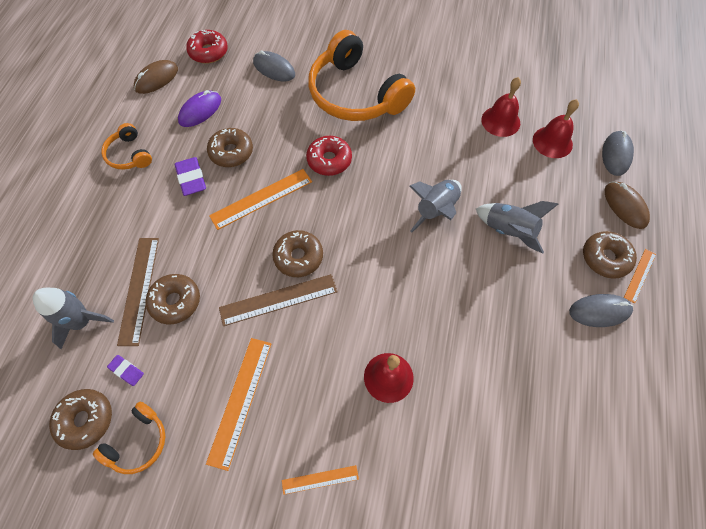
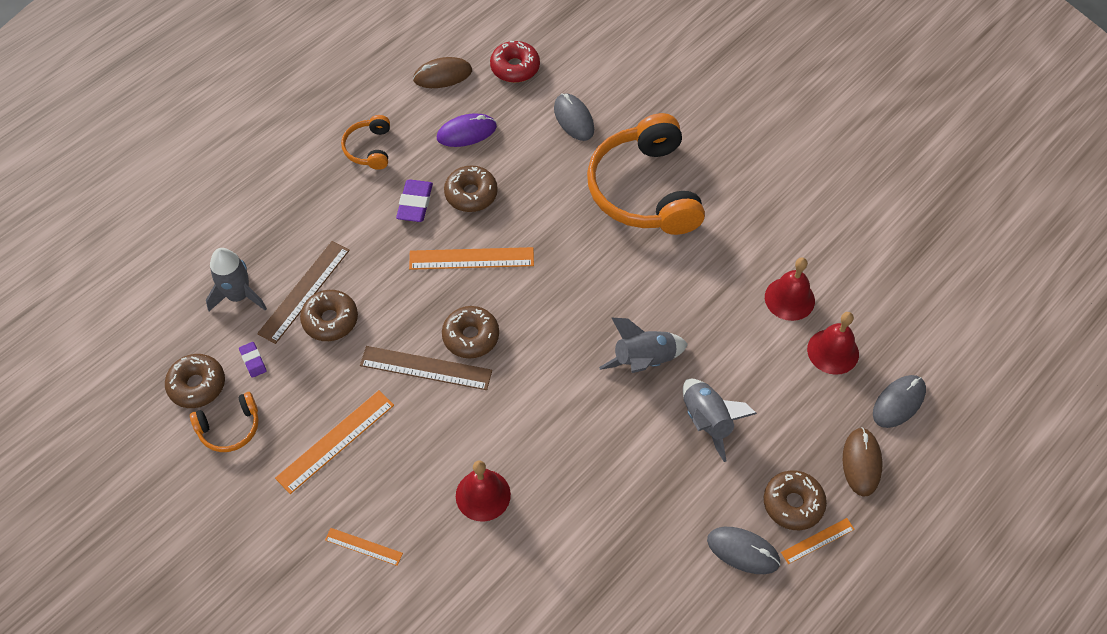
camera: 30 degrees right, 5 degrees down
red donut [306,136,352,176] -> none

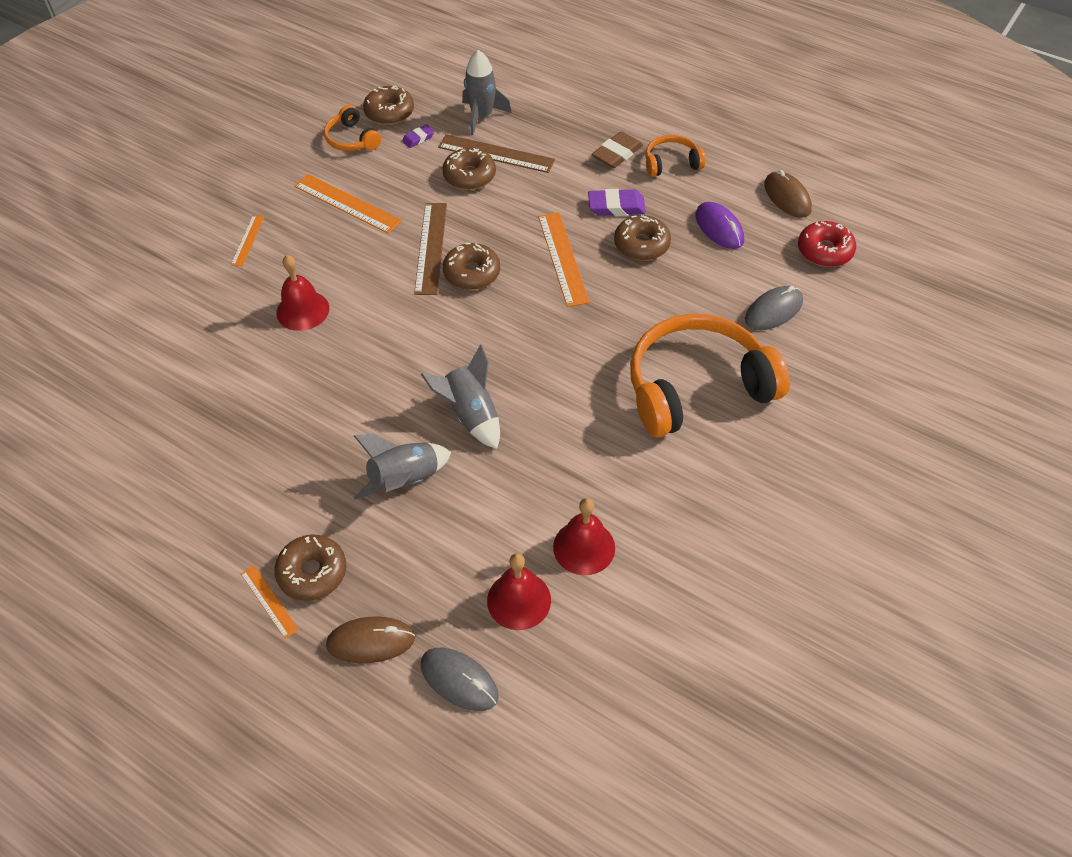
camera: 80 degrees right, 5 degrees down
grey mouse [707,527,781,574] -> none
none -> brown eraser [592,131,643,168]

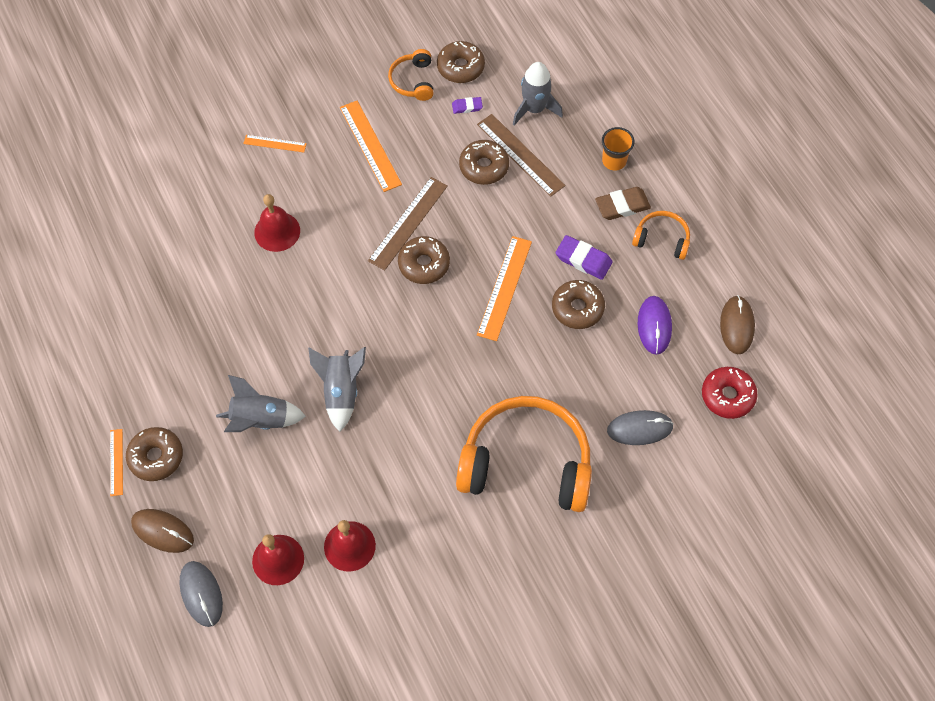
camera: 30 degrees right, 10 degrees up
orange ruler [231,215,264,266] -> orange ruler turned 60 degrees clockwise [243,135,307,153]
none -> orange cup [602,127,635,171]

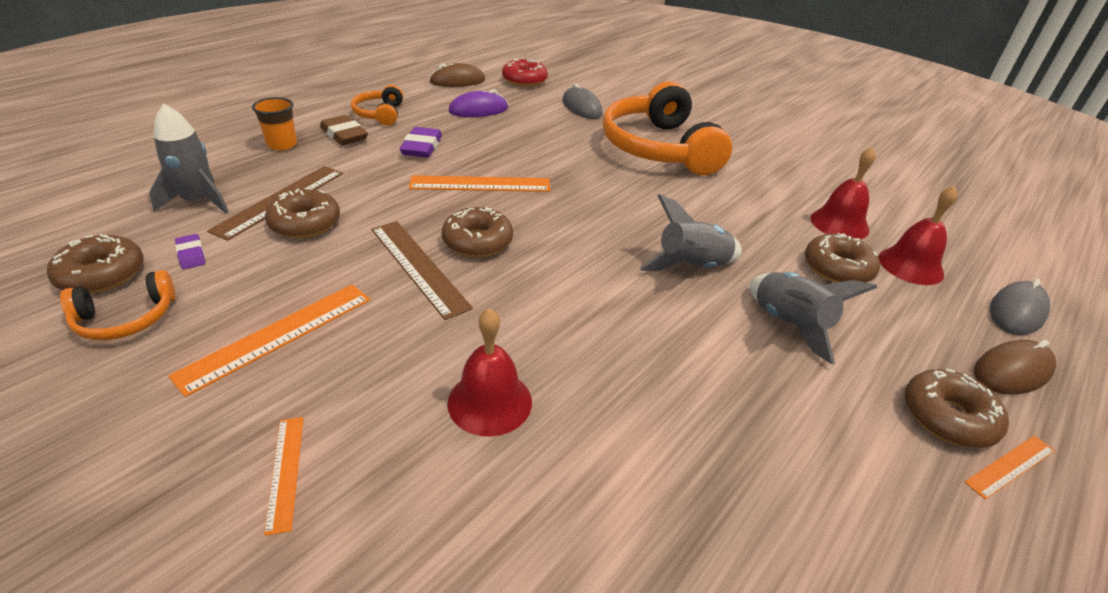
camera: 115 degrees left, 25 degrees down
brown mouse [131,509,194,553] -> brown mouse turned 60 degrees clockwise [974,340,1056,395]
brown ruler [368,177,448,271] -> brown ruler turned 45 degrees clockwise [371,221,473,320]
brown donut [552,280,605,329] -> brown donut moved to [805,233,880,283]

